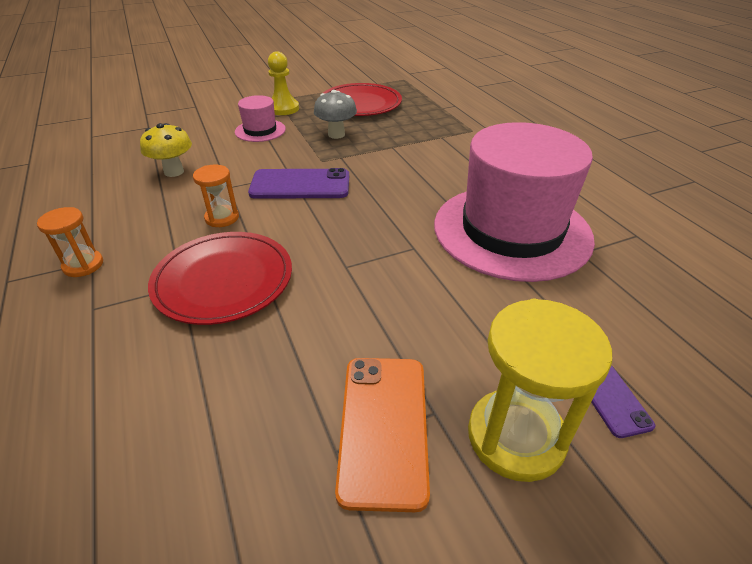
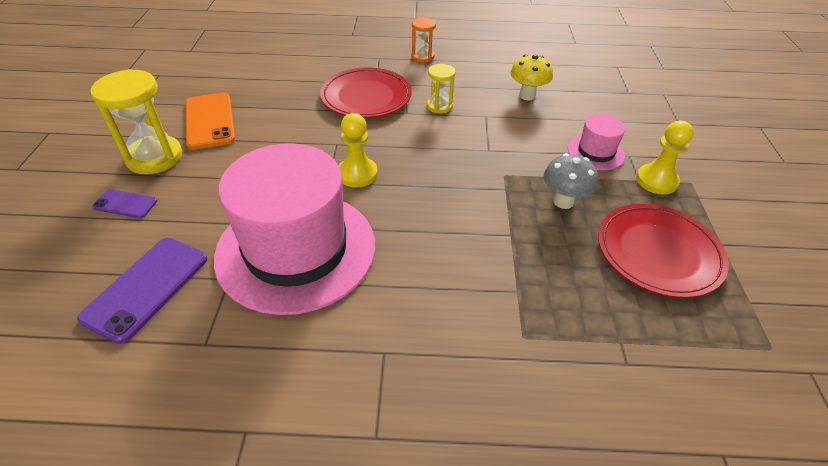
camera: 115 degrees right, 5 degrees up
orange hourglass [193,165,239,227] -> yellow hourglass [427,64,456,114]
purple phone [248,168,349,199] -> purple phone moved to [77,238,207,344]
orange phone [335,358,430,512] -> orange phone turned 45 degrees clockwise [186,93,235,150]
none -> yellow pawn [338,113,378,188]

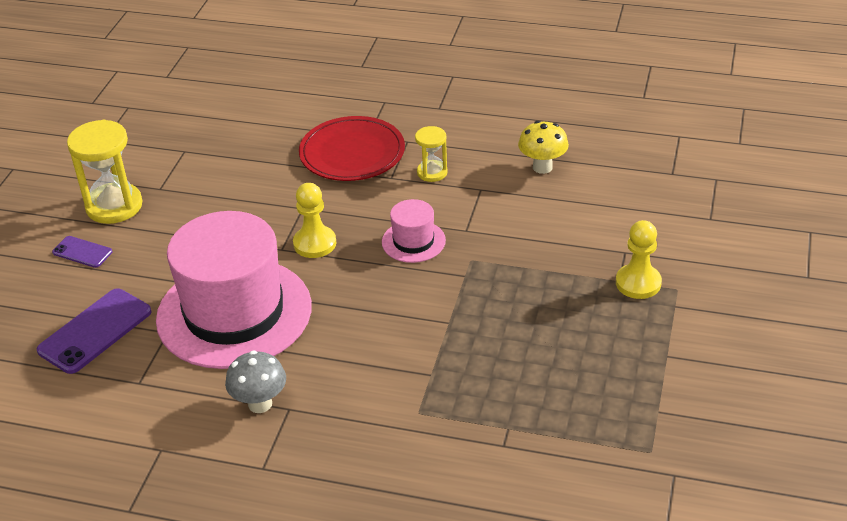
camera: 15 degrees right, 5 degrees down
orange phone [186,93,235,150] -> none
orange hourglass [411,18,436,62] -> none
grey mushroom [544,153,598,209] -> grey mushroom moved to [225,350,286,413]
pink hat [568,114,626,170] -> pink hat moved to [382,199,446,263]
red plate [598,204,729,298] -> none

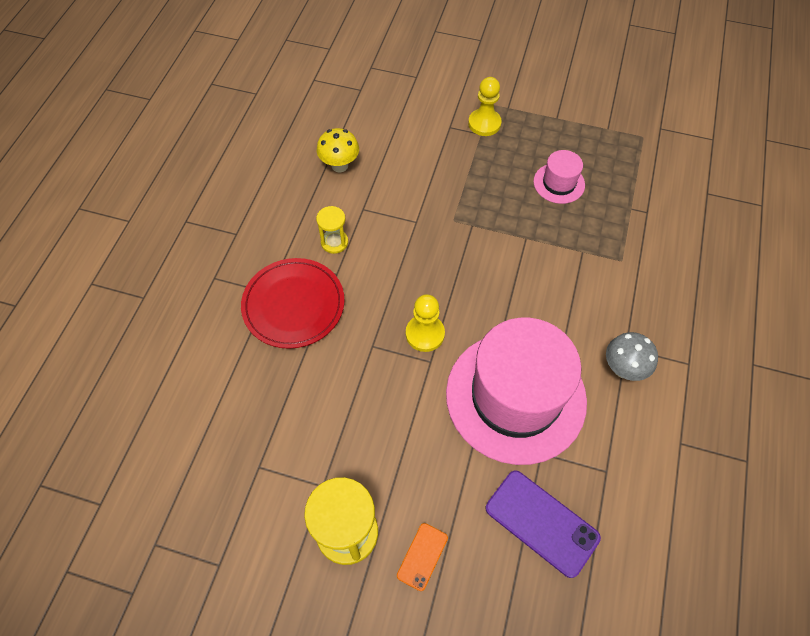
camera: 90 degrees left, 20 degrees up
purple phone [52,236,112,268] -> orange phone [397,523,448,591]
pink hat [382,199,446,263] -> pink hat moved to [534,150,585,204]

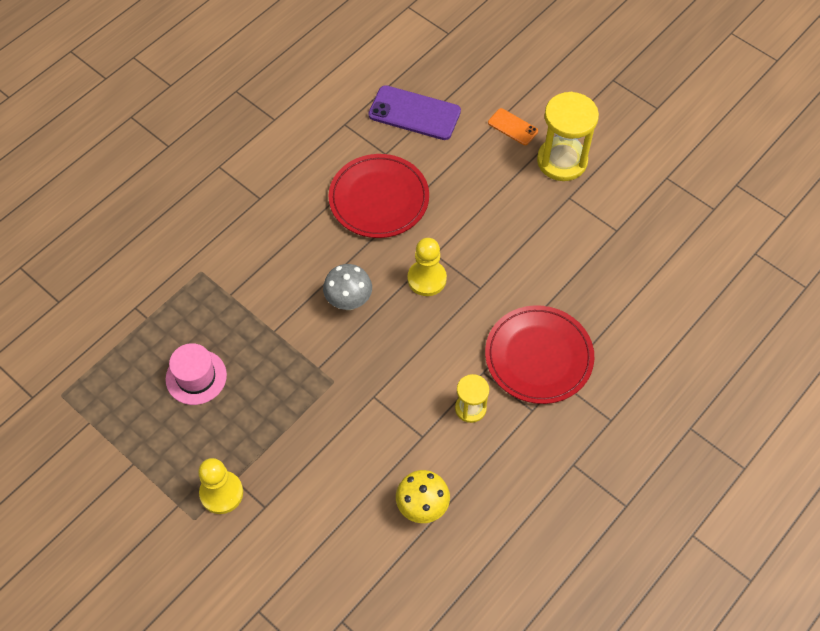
camera: 155 degrees left, 0 degrees up
orange phone [397,523,448,591] -> orange phone turned 75 degrees clockwise [488,108,538,145]
pink hat [446,317,587,465] -> red plate [329,154,429,238]
purple phone [486,470,601,578] -> purple phone turned 45 degrees counterclockwise [368,85,461,140]
grey mushroom [606,332,658,381] -> grey mushroom moved to [323,264,372,310]

